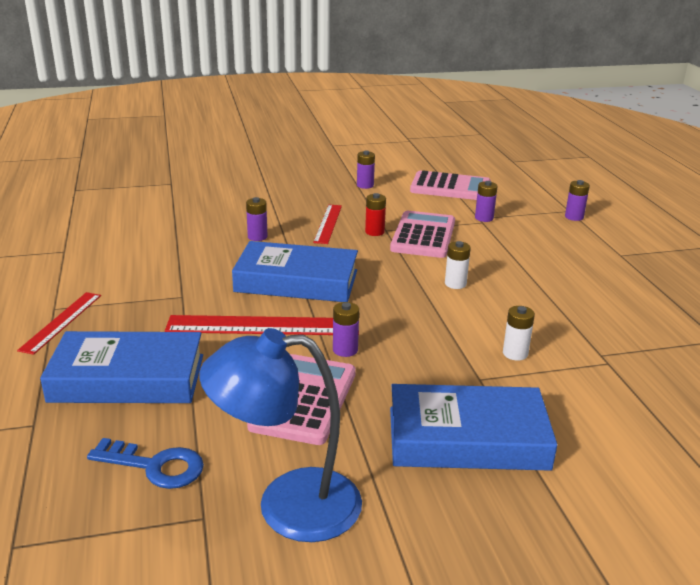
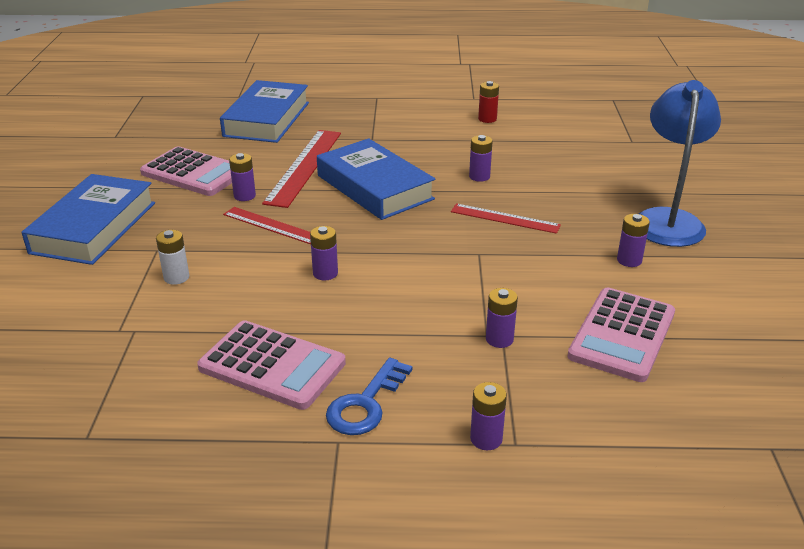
camera: 105 degrees right, 5 degrees up
red ruler [17,292,101,355] -> red ruler moved to [223,207,311,244]
blue key [87,438,204,489] -> blue key moved to [326,358,412,435]
blue lamp [199,328,362,542] -> blue lamp moved to [638,80,721,247]
blue book [232,241,358,302] -> blue book turned 60 degrees counterclockwise [317,138,435,220]
red battery [365,193,386,236] -> red battery moved to [478,81,499,123]
pink calculator [390,211,455,258] -> pink calculator moved to [197,320,346,410]
white battery [445,241,471,289] -> purple battery [310,226,338,280]

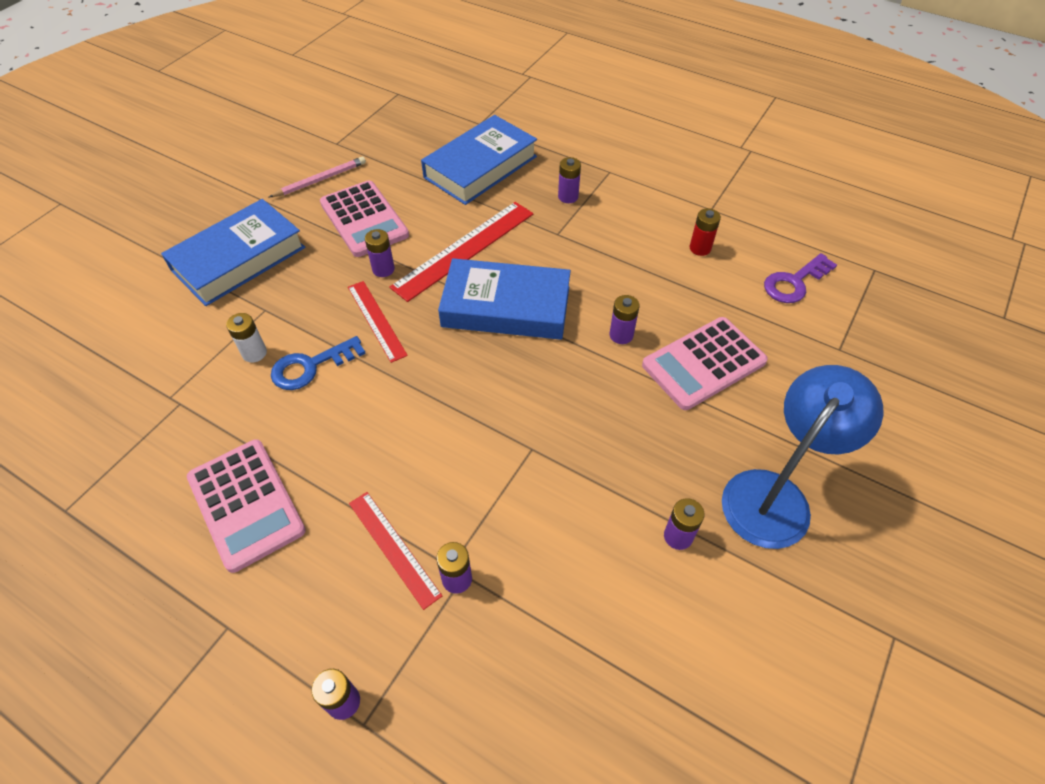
camera: 30 degrees right, 20 degrees up
purple battery [310,226,338,280] -> purple battery moved to [558,157,581,203]
blue book [317,138,435,220] -> blue book turned 75 degrees counterclockwise [438,258,571,340]
blue key [326,358,412,435] -> blue key moved to [271,336,366,390]
red ruler [451,203,561,234] -> red ruler moved to [349,492,442,610]
pink calculator [567,288,675,382] -> pink calculator moved to [642,317,768,410]
none -> pink pencil [269,156,366,197]
none -> purple key [764,253,837,303]

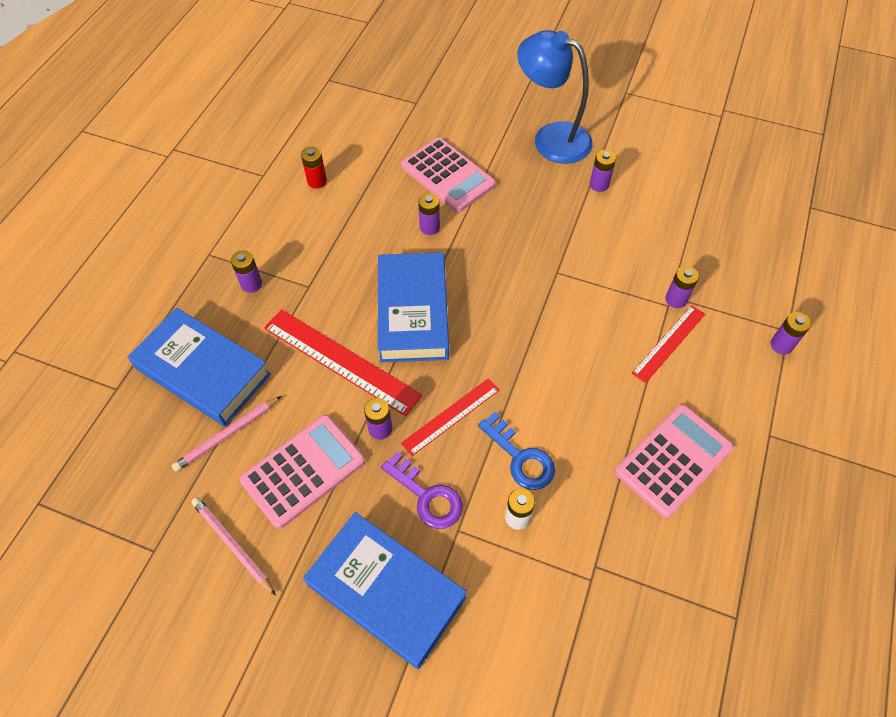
camera: 100 degrees left, 5 degrees up
purple key [764,253,837,303] -> purple key moved to [381,451,463,529]
none -> pink pencil [171,396,281,472]

